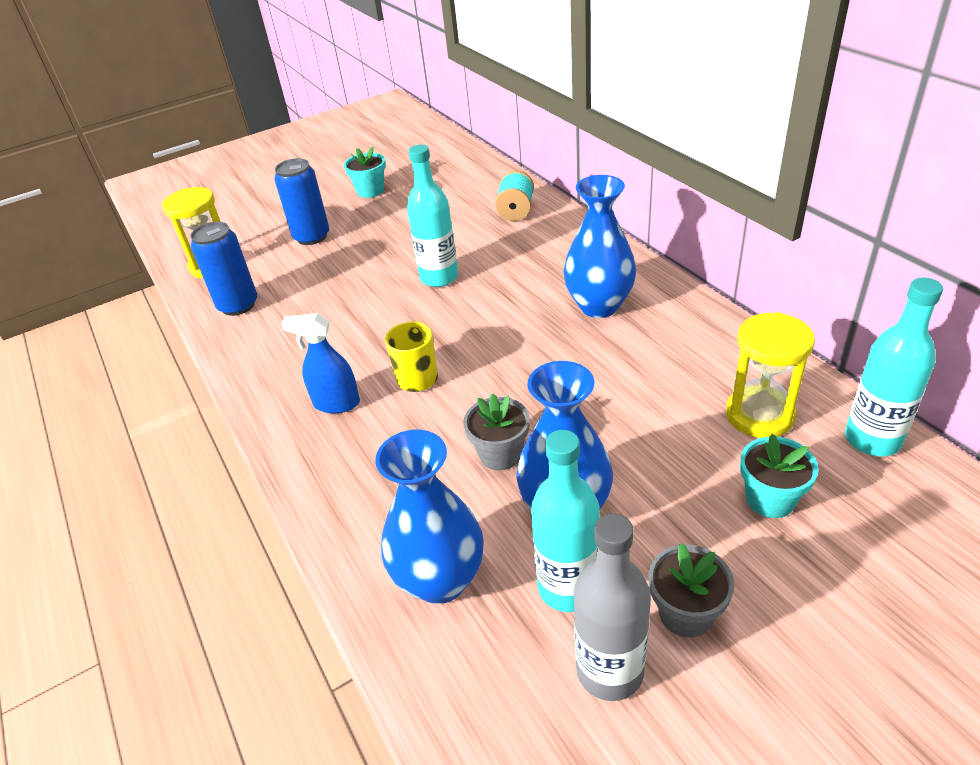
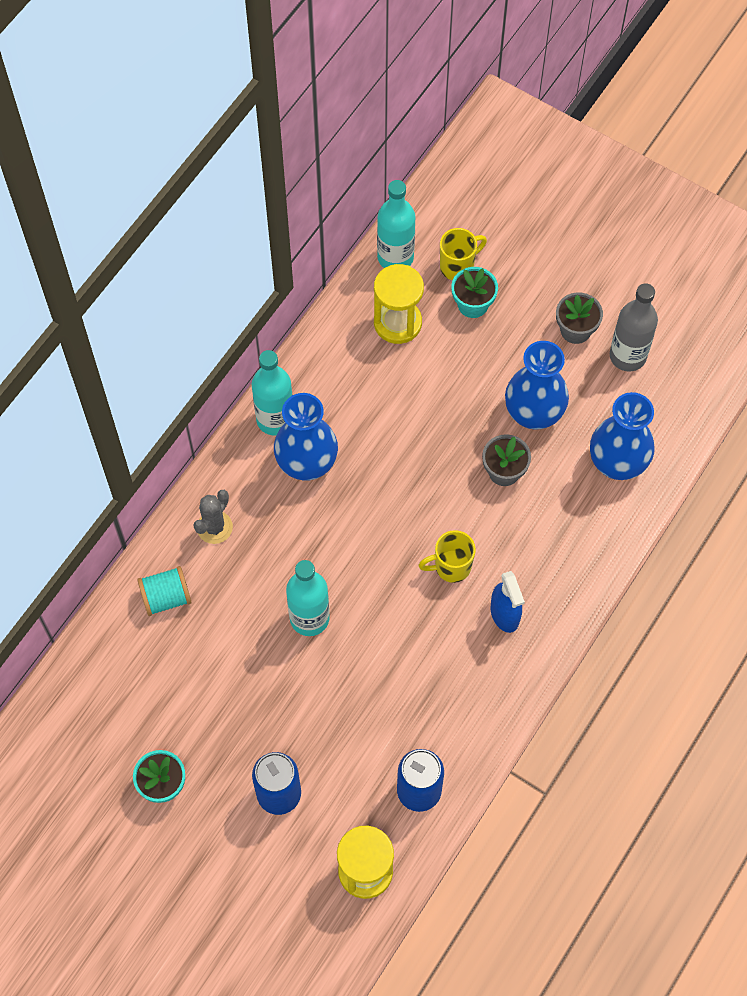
camera: 120 degrees left, 25 degrees up
turquoise bottle [531,430,600,612] -> turquoise bottle moved to [252,350,293,436]
none -> grey cactus [193,490,233,544]
none -> yellow mug [440,228,487,280]

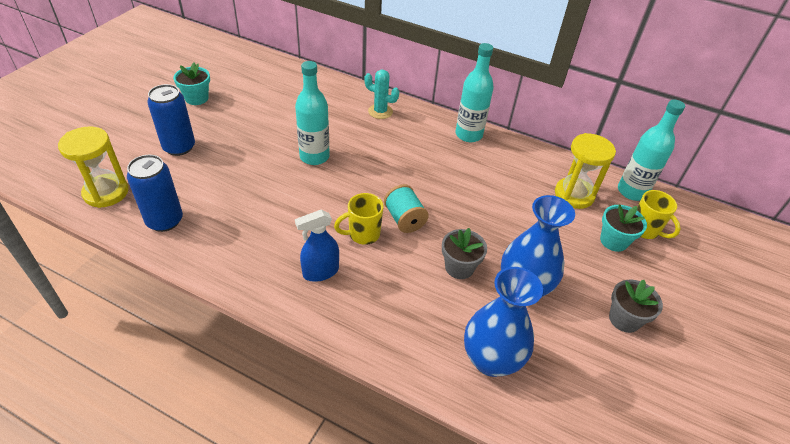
camera: 80 degrees right, 20 degrees down
turquoise spool [137,566,191,616] -> turquoise spool moved to [384,184,429,233]
grey cactus [193,490,233,544] -> turquoise cactus [364,70,399,119]
blue vase [274,393,338,481] -> none
yellow mug [418,530,476,583] -> yellow mug turned 90 degrees counterclockwise [334,193,383,245]
grey bottle [610,283,658,372] -> none

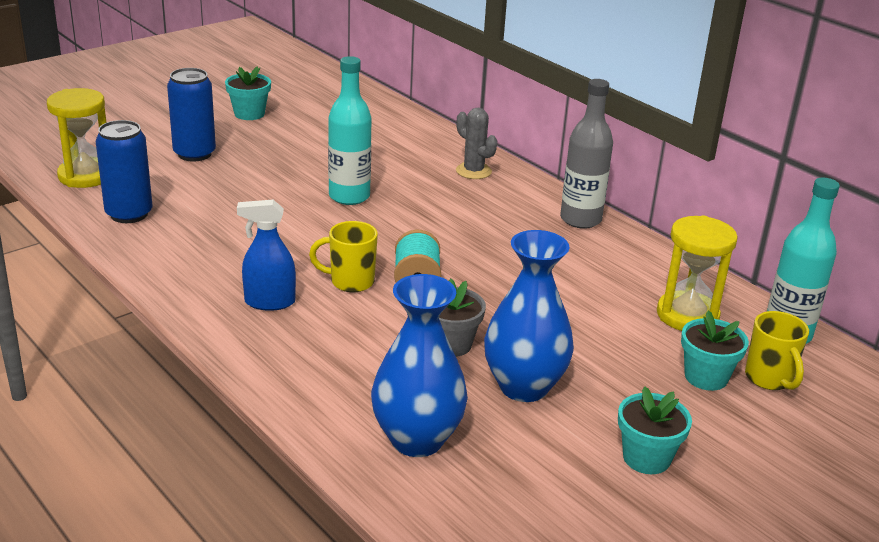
camera: 25 degrees right, 15 degrees down
turquoise cactus [364,70,399,119] -> grey cactus [456,108,497,179]
turquoise bottle [455,43,494,142] -> grey bottle [560,79,613,229]
grey flower pot [609,280,663,333] -> turquoise flower pot [618,386,692,474]

